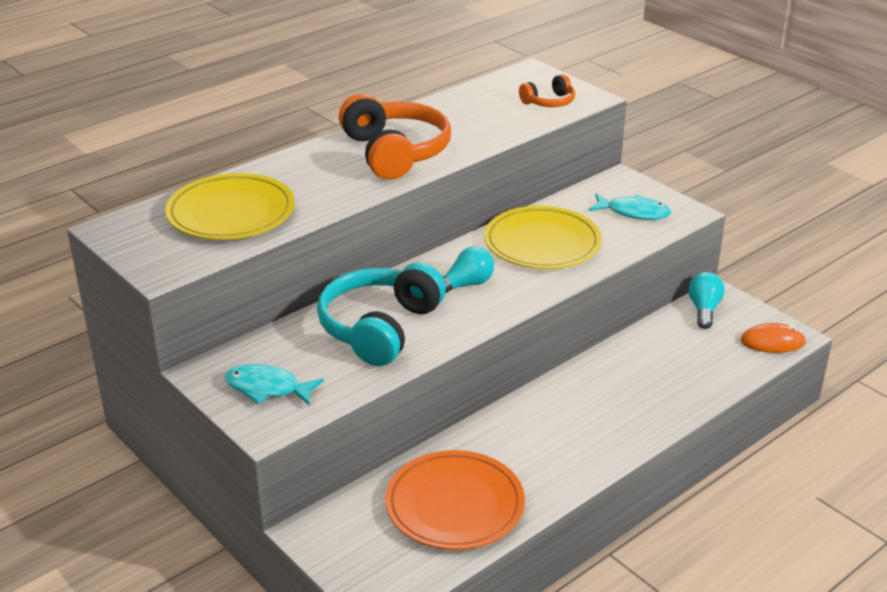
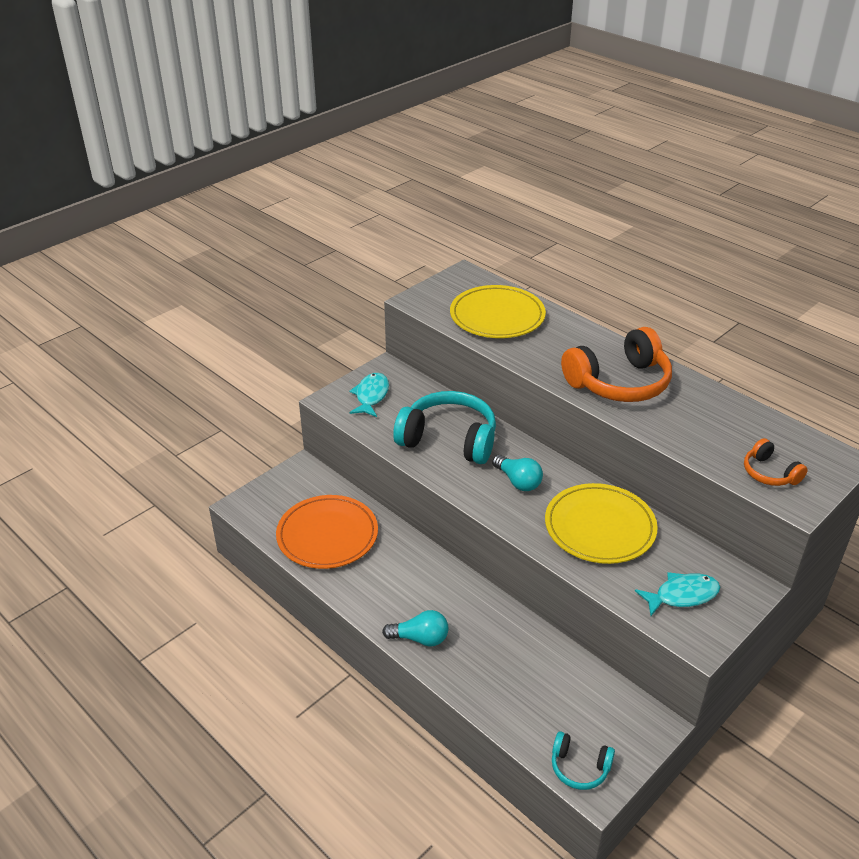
camera: 85 degrees right, 5 degrees up
turquoise fish [589,193,671,220] -> turquoise fish turned 120 degrees counterclockwise [635,572,720,616]
turquoise light bulb [688,272,725,329] -> turquoise light bulb moved to [382,610,448,647]
orange mouse [741,323,806,353] -> turquoise headphones [552,731,615,790]

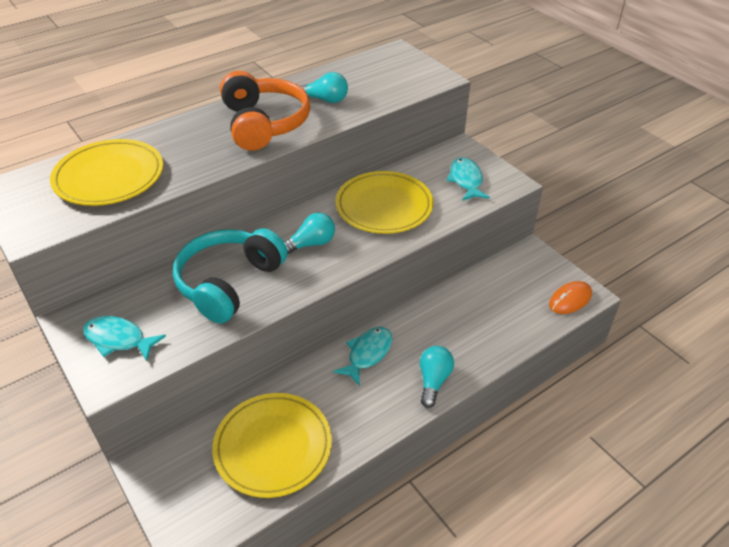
camera: 80 degrees left, 5 degrees up
orange plate [276,495,378,569] -> yellow plate [212,393,332,498]
turquoise headphones [552,731,615,790] -> orange mouse [549,281,592,314]
orange headphones [744,438,808,486] -> none
none -> turquoise light bulb [300,72,348,103]
none -> turquoise fish [333,327,392,386]

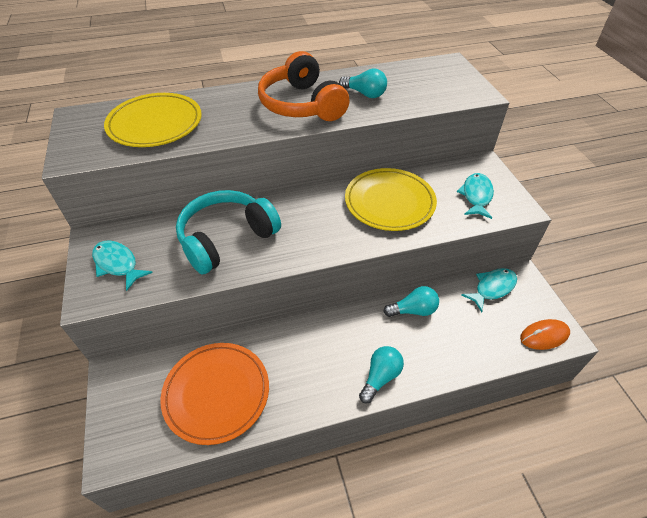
camera: 20 degrees right, 5 degrees up
yellow plate [212,393,332,498] -> orange plate [160,343,269,445]
orange headphones [220,71,311,151] -> orange headphones turned 150 degrees clockwise [258,51,350,121]
turquoise light bulb [284,213,335,255] -> turquoise light bulb moved to [384,286,439,317]
turquoise fish [333,327,392,386] -> turquoise fish moved to [461,268,517,312]

